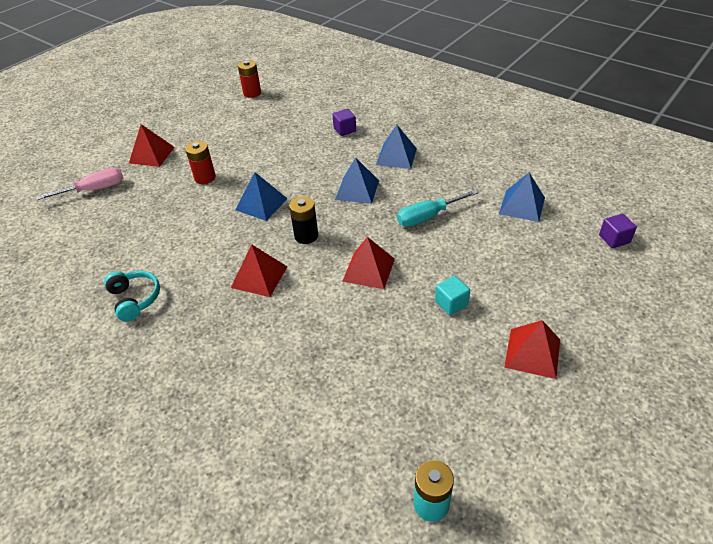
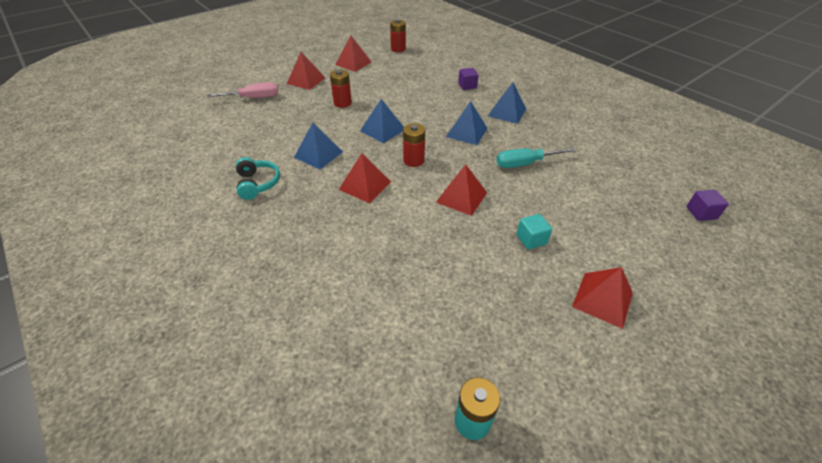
camera: 10 degrees right, 0 degrees up
black battery [289,196,318,244] -> red battery [403,123,425,167]
blue pyramid [499,173,545,222] -> blue pyramid moved to [294,123,343,169]
none -> red pyramid [335,35,372,72]

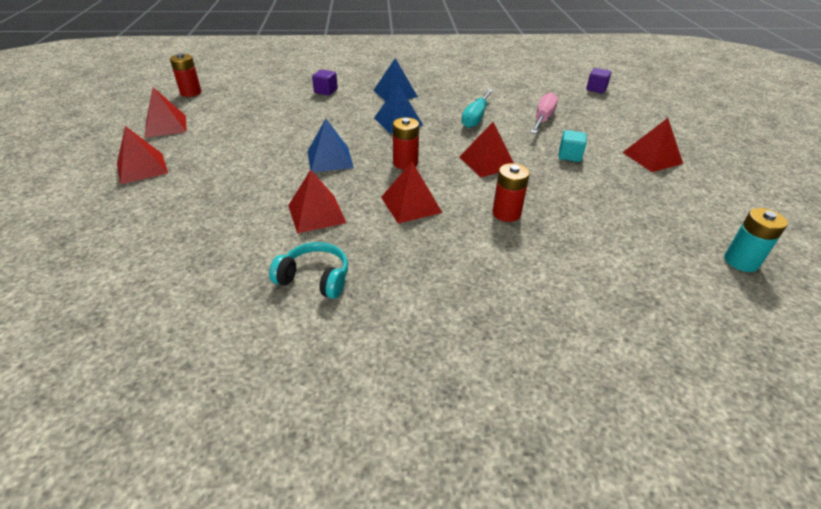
camera: 55 degrees left, 5 degrees down
pink screwdriver [207,82,279,98] -> pink screwdriver moved to [530,92,558,134]
blue pyramid [294,123,343,169] -> red pyramid [288,170,346,233]
red battery [330,70,352,108] -> red battery moved to [492,163,530,222]

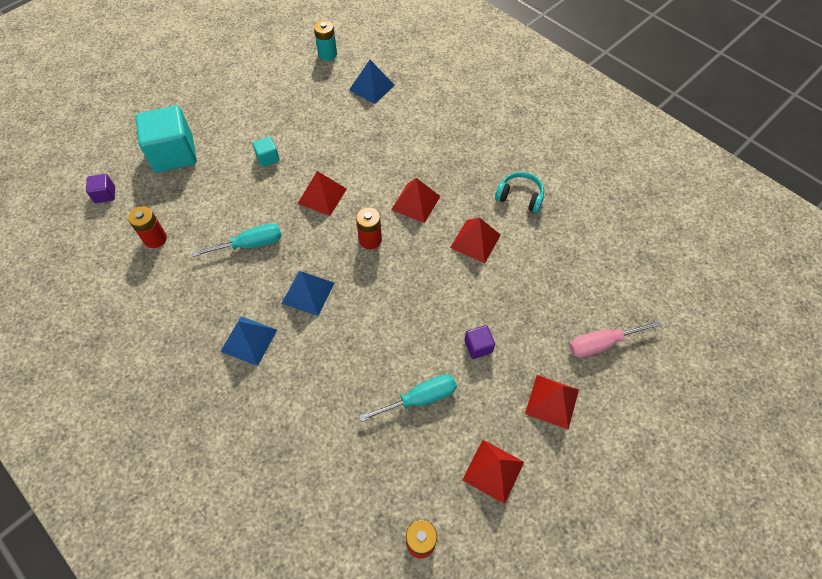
camera: 130 degrees left, 20 degrees up
turquoise headphones [269,242,348,299] -> turquoise headphones turned 135 degrees clockwise [495,172,544,213]
blue pyramid [308,119,354,172] -> blue pyramid moved to [349,60,394,104]
purple cube [312,69,338,95] -> purple cube moved to [464,325,495,359]
red battery [492,163,530,222] -> red battery moved to [128,206,167,248]
pink screwdriver [530,92,558,134] -> pink screwdriver moved to [569,320,661,358]
red pyramid [622,118,683,172] -> none
none -> turquoise cube [135,105,197,173]
none -> turquoise screwdriver [359,374,457,422]

